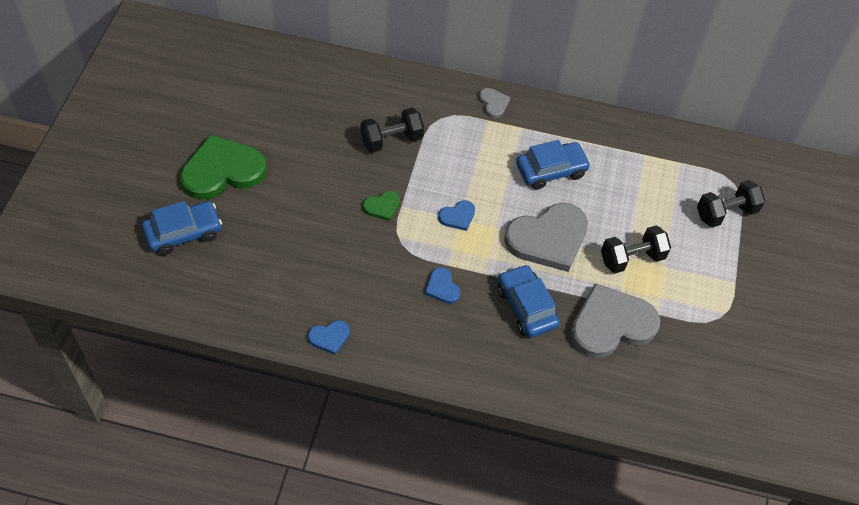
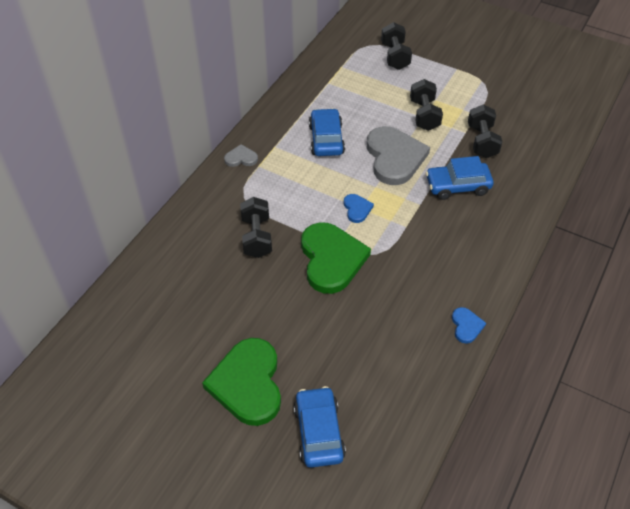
camera: 70 degrees left, 5 degrees down
green heart [362,191,400,221] -> green heart [301,222,371,294], size x2.21
blue heart [425,267,460,304] -> none
grey heart [570,283,660,358] -> black dumbbell [468,104,502,158]

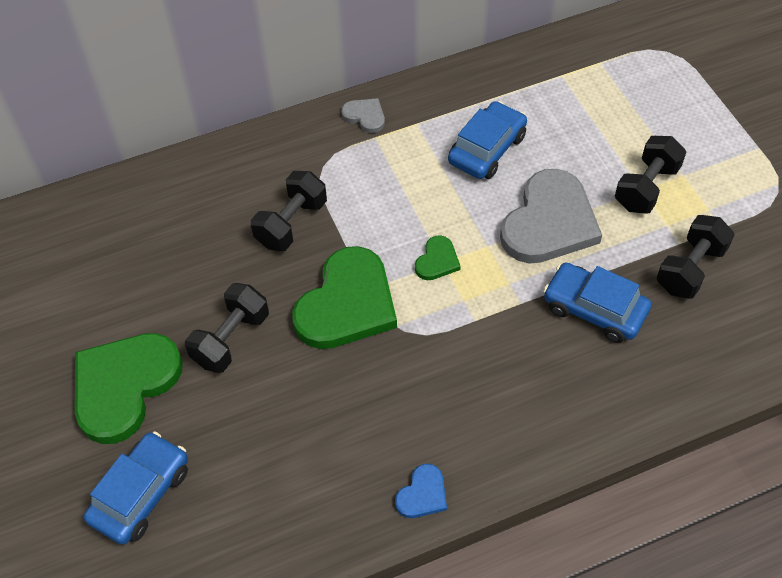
camera: 40 degrees right, 5 degrees up
blue heart [344,194,374,223] -> green heart [415,235,461,280]
black dumbbell [381,22,412,70] -> black dumbbell moved to [185,283,269,373]

